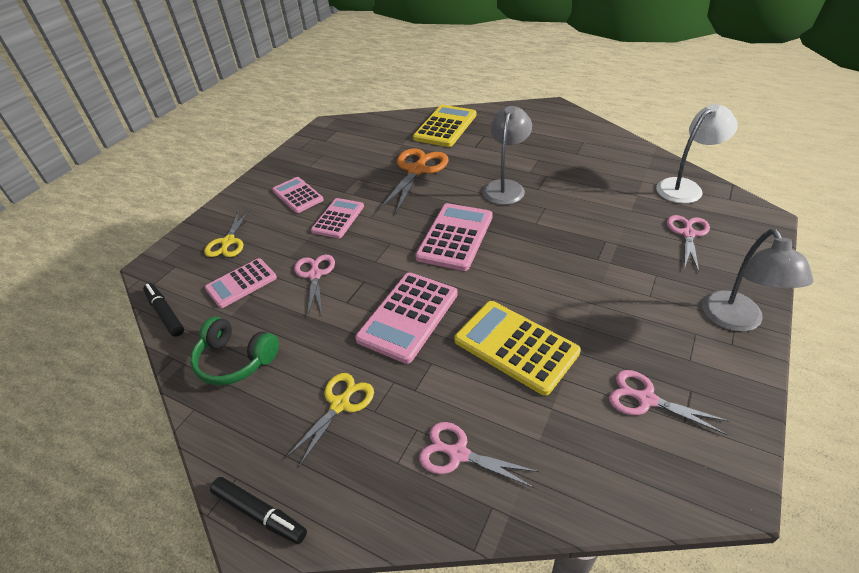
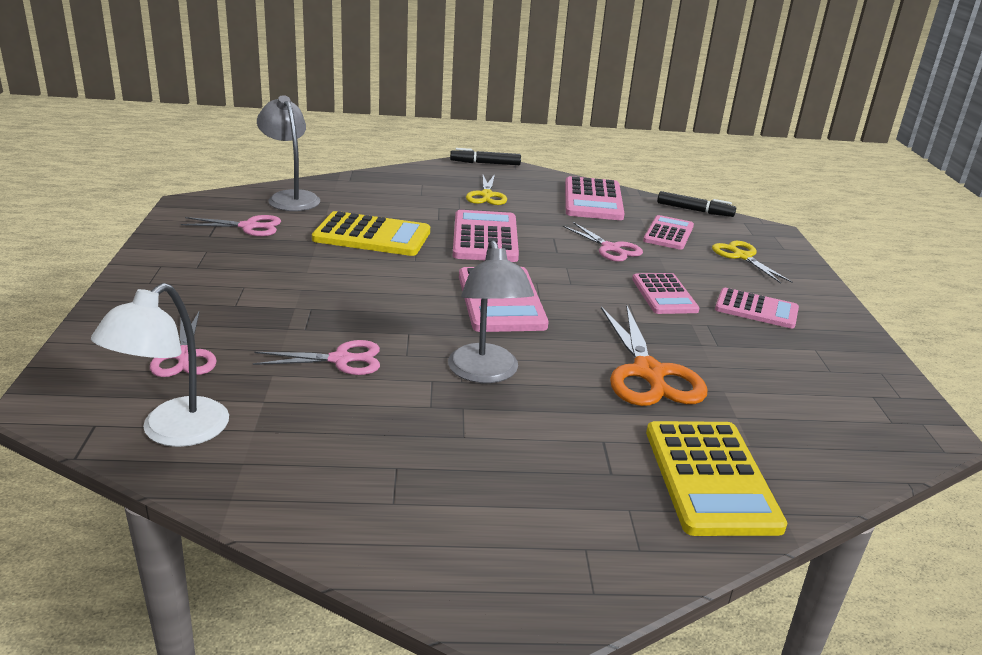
camera: 145 degrees right, 15 degrees down
green headphones [190,317,279,385] -> pink calculator [565,176,625,220]
pink scissors [419,422,539,488] -> pink scissors moved to [252,340,380,375]
grey lamp [702,229,813,332] -> grey lamp moved to [257,95,320,211]

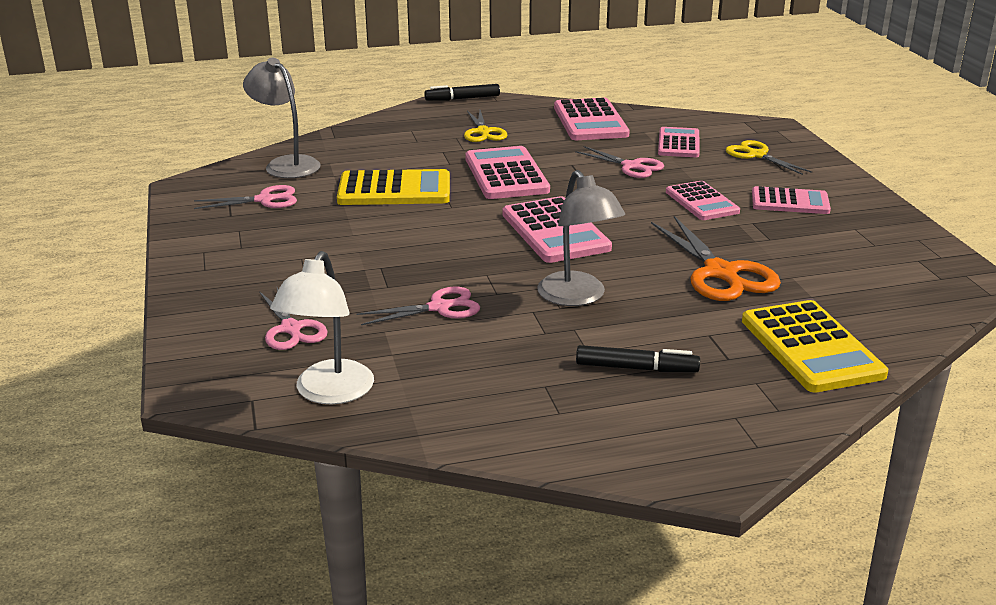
camera: 10 degrees left, 0 degrees up
black marker [657,191,736,217] -> black marker moved to [576,345,700,372]

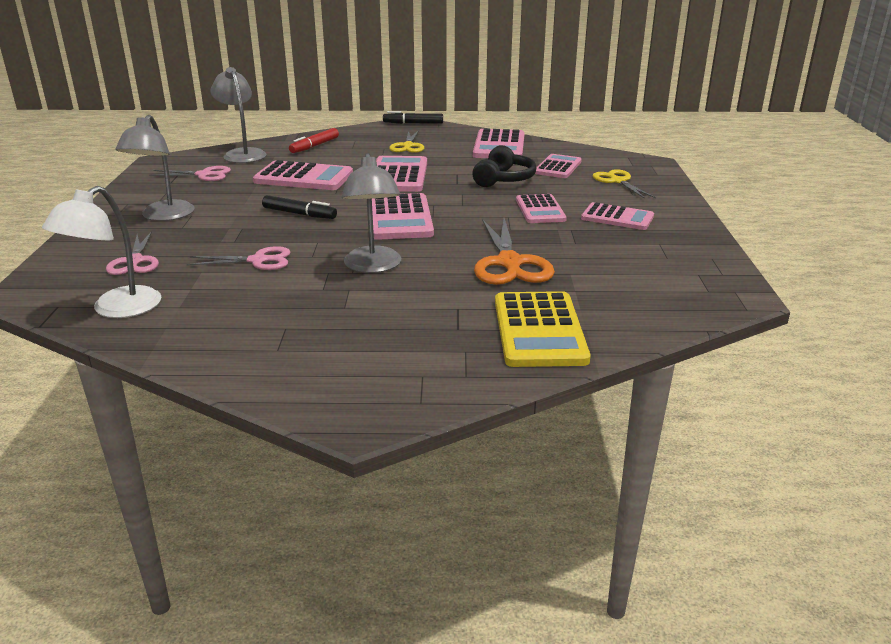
camera: 15 degrees right, 0 degrees up
yellow calculator [337,169,450,205] -> pink calculator [253,160,353,190]
pink scissors [575,146,664,178] -> black headphones [472,145,537,187]
black marker [576,345,700,372] -> black marker moved to [262,195,337,219]
none -> grey lamp [115,115,194,221]
none -> red marker [289,128,339,153]

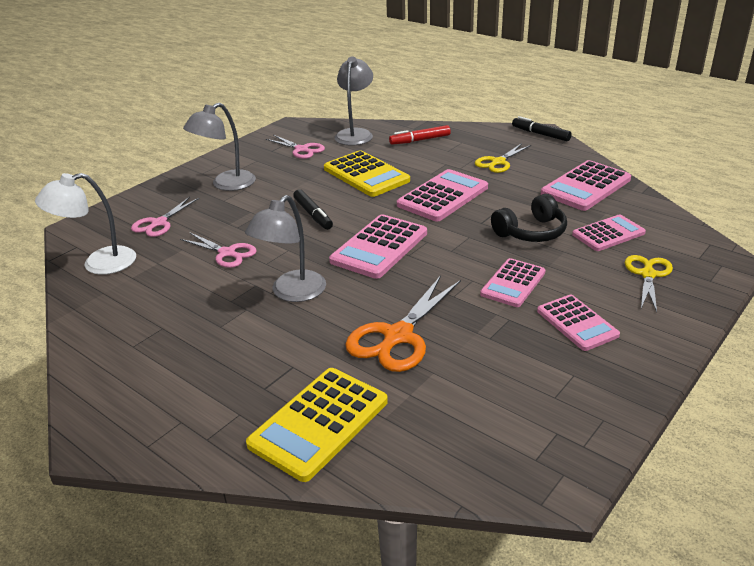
camera: 40 degrees right, 5 degrees up
pink calculator [253,160,353,190] -> yellow calculator [324,150,410,197]

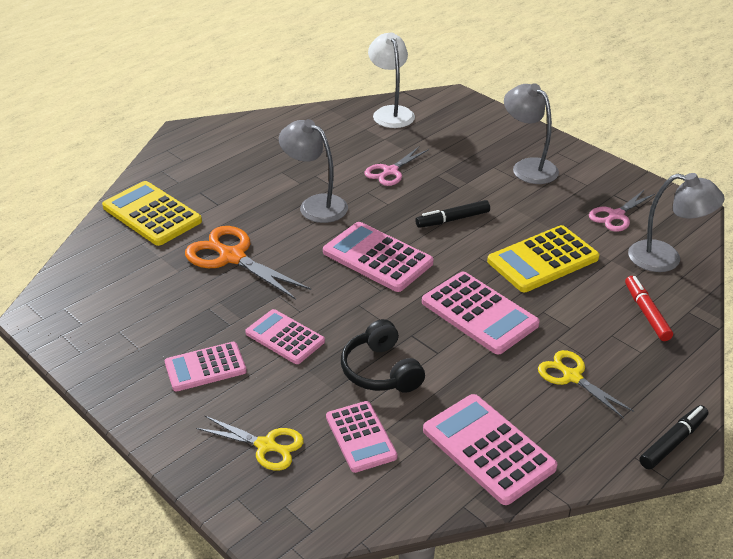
camera: 95 degrees right, 5 degrees up
pink scissors [131,197,199,237] -> none

